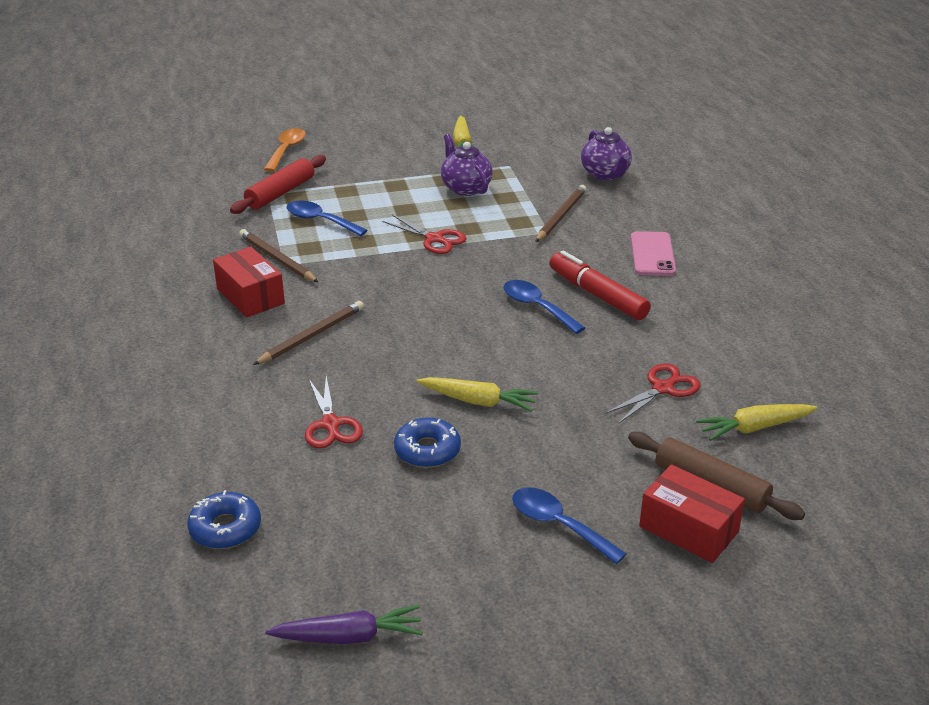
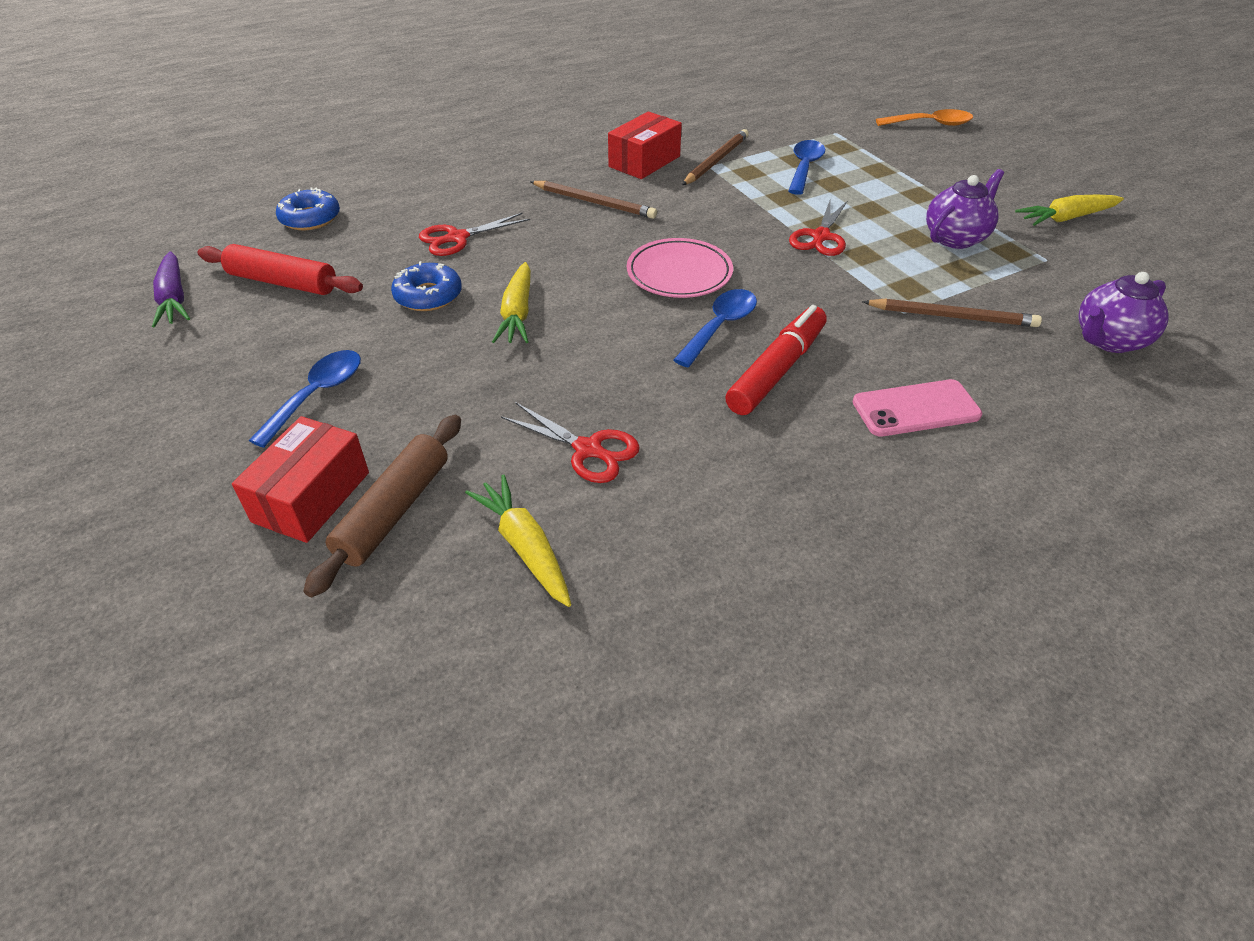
camera: 75 degrees right, 10 degrees up
red rolling pin [230,155,326,214] -> red rolling pin moved to [198,244,363,295]
none -> pink plate [627,238,733,298]

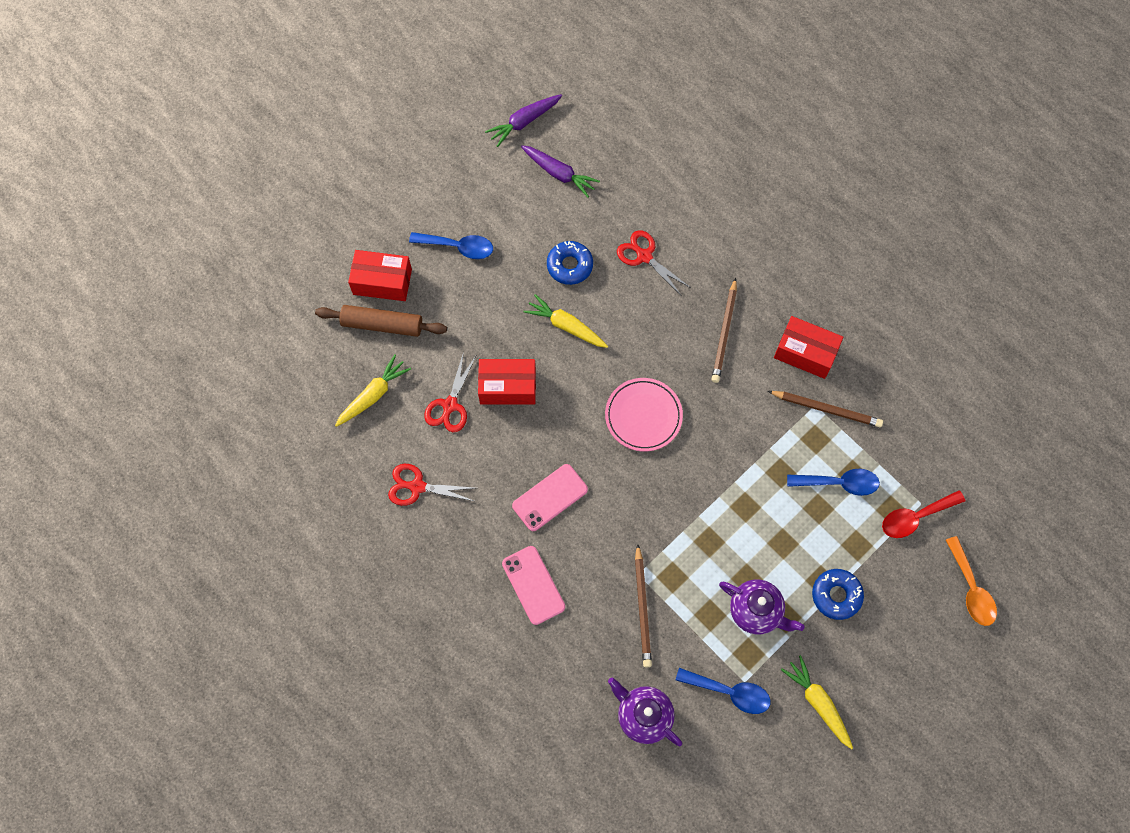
camera: 75 degrees right, 25 degrees up
red rolling pin [198,244,363,295] -> purple carrot [521,145,600,197]
blue donut [276,187,340,230] -> blue donut moved to [812,569,864,620]
yellow carrot [492,262,531,343] -> yellow carrot turned 45 degrees clockwise [523,294,608,348]
blue spoon [674,289,757,367] -> blue spoon moved to [676,668,771,714]
red marker [725,305,827,415] -> pink phone [512,464,588,531]
red scissors [789,198,848,256] -> red scissors moved to [388,464,474,506]
none -> red box [478,359,536,404]
none -> red spoon [882,490,965,538]

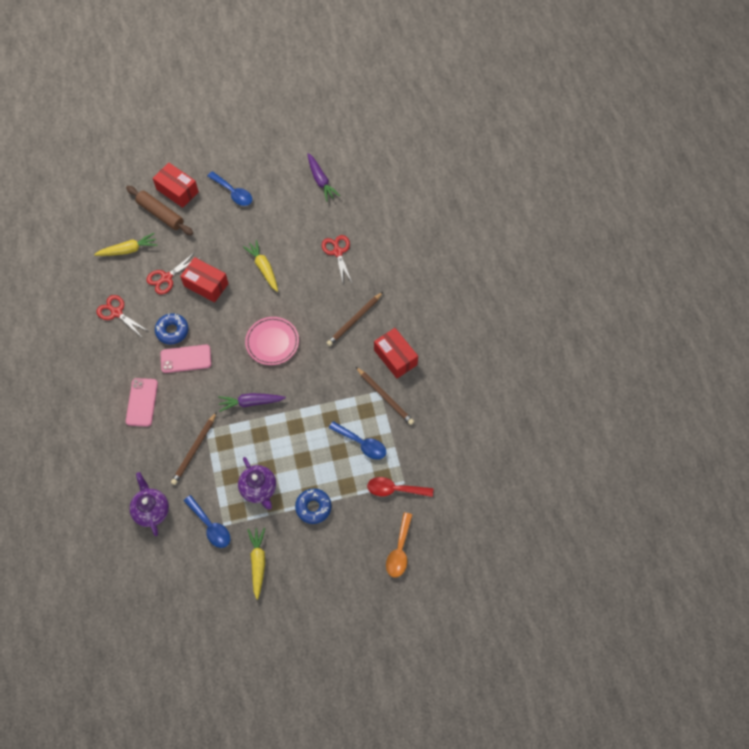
camera: 30 degrees right, 5 degrees down
purple carrot [485,94,562,147] -> purple carrot moved to [218,393,286,412]
blue donut [547,241,593,285] -> blue donut moved to [155,313,189,345]

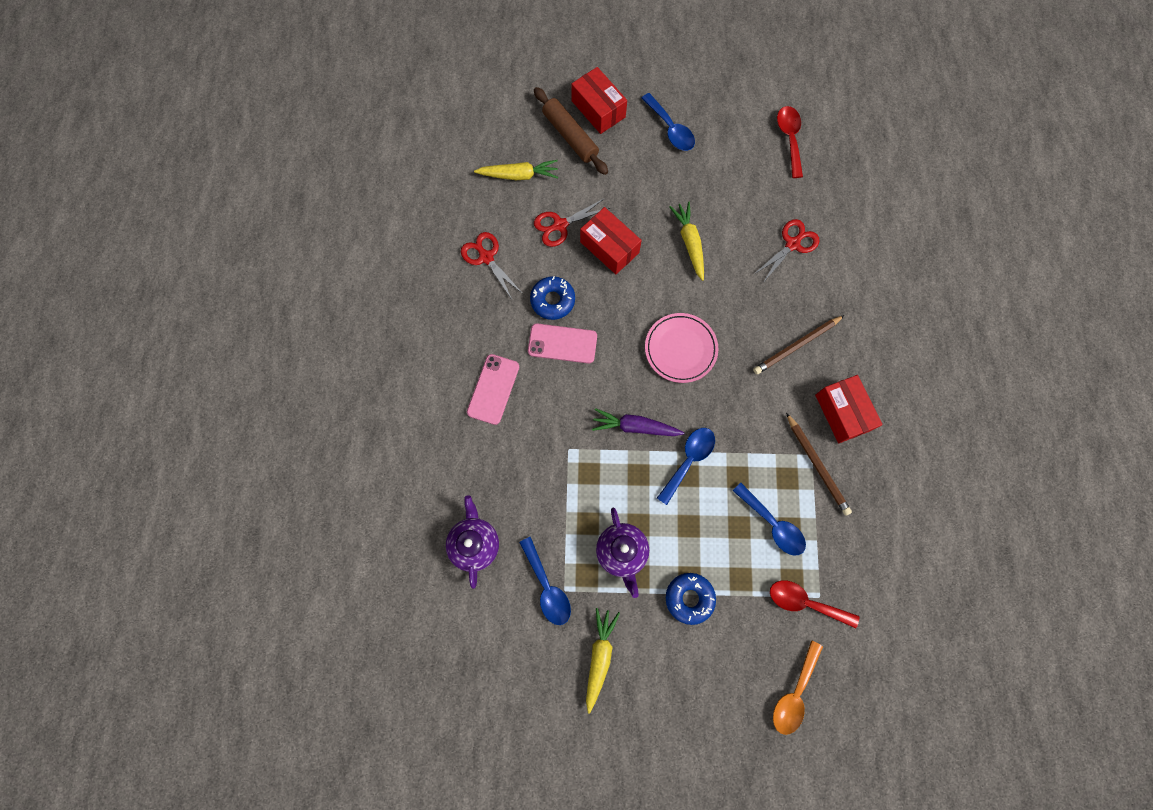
camera: 15 degrees right, 10 degrees up
brown pencil [171,412,217,485] -> none
purple carrot [308,153,340,202] -> red spoon [777,106,803,178]
red scissors [322,235,352,283] -> red scissors turned 45 degrees clockwise [753,219,819,283]
none -> blue spoon [657,428,715,505]

